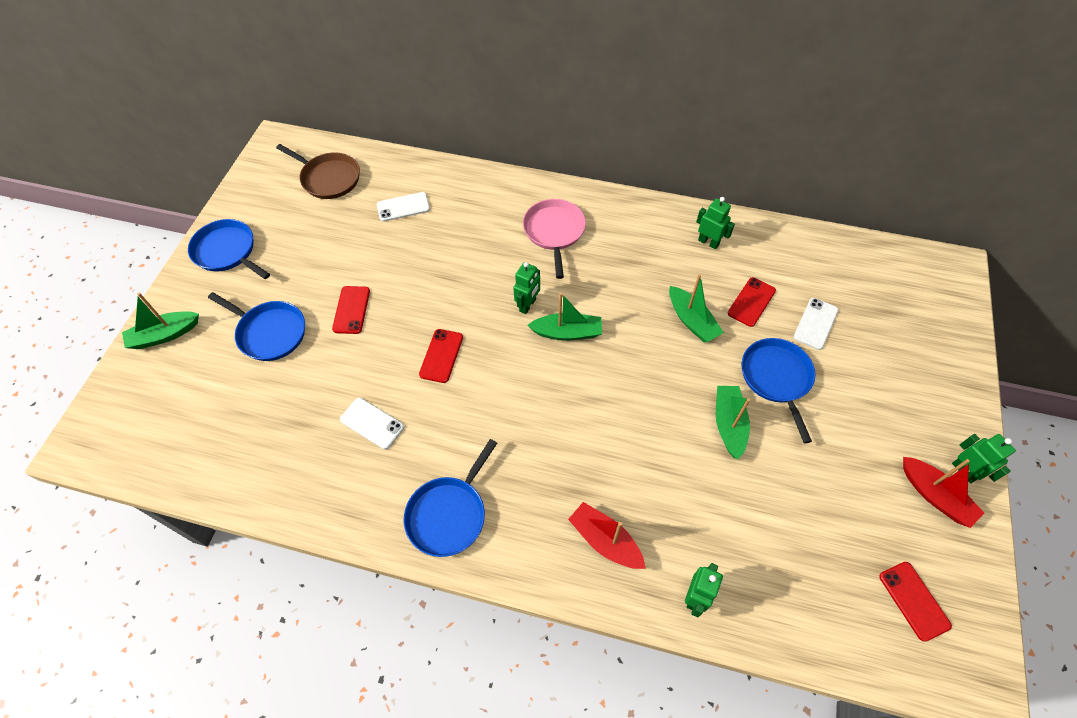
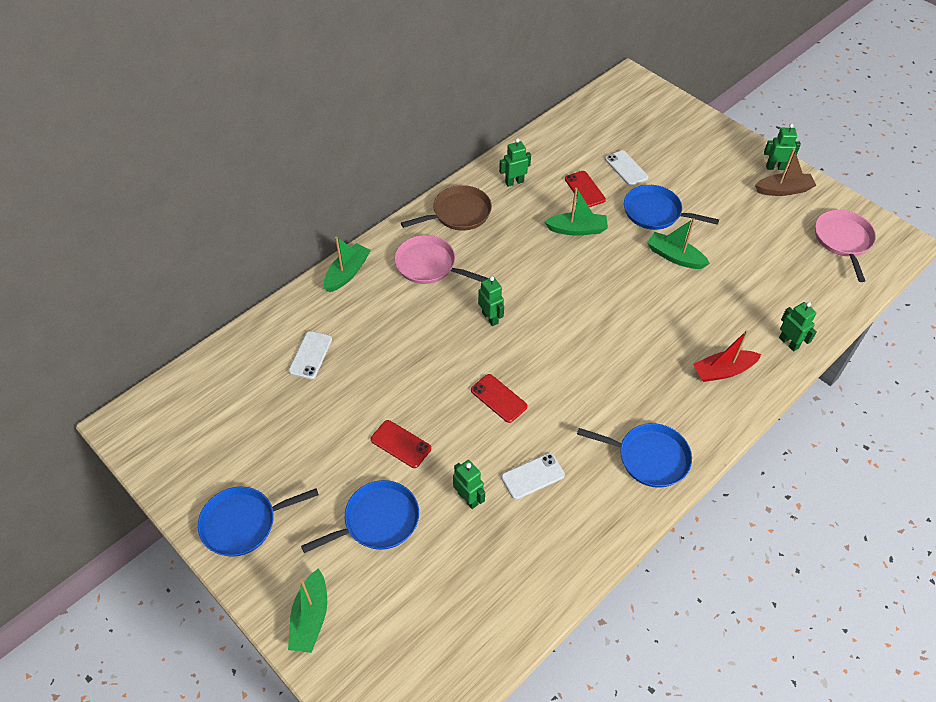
camera: 60 degrees left, 5 degrees down
brown pan [276,144,360,199] -> brown pan moved to [401,185,492,231]
blue pan [404,439,497,557] -> blue pan turned 45 degrees counterclockwise [577,423,692,488]
green boat [528,293,602,341] -> green boat moved to [324,237,371,292]
red phone [879,562,952,642] -> pink pan [815,210,876,282]
red boat [903,457,984,528] -> brown boat [755,148,816,196]
none -> green robot [453,460,485,509]

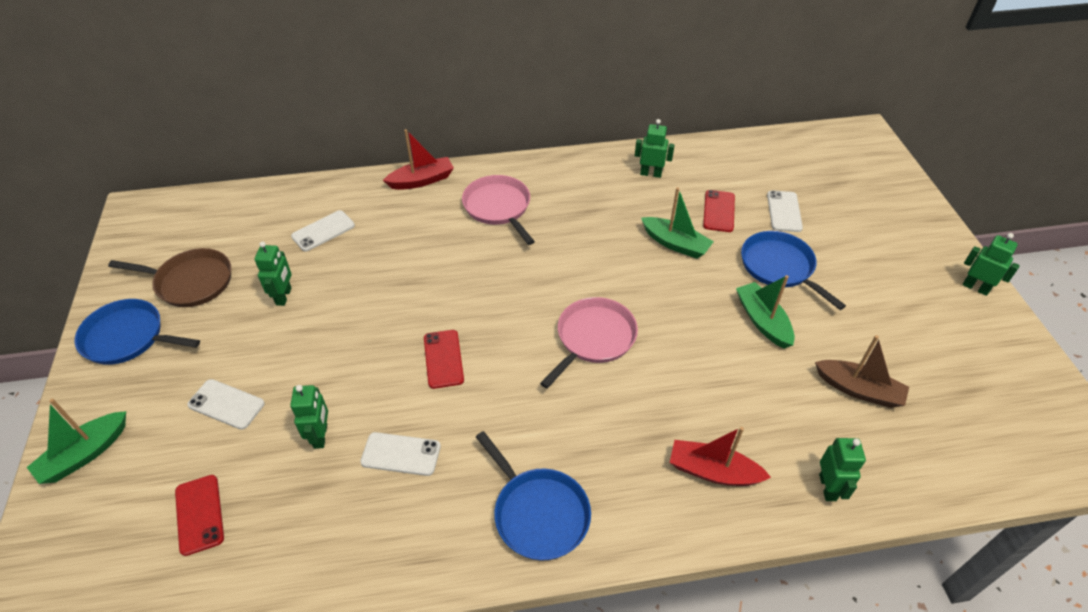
camera: 35 degrees right, 5 degrees down
blue pan [301,480,419,553] -> white phone [187,379,265,430]
green boat [324,237,371,292] -> red boat [383,129,454,190]
red phone [371,420,431,468] -> red phone moved to [175,475,224,556]
brown pan [401,185,492,231] -> brown pan moved to [108,248,231,307]
green robot [478,276,504,326] -> green robot moved to [254,242,292,306]
brown boat [755,148,816,196] -> brown boat moved to [815,335,909,408]
pink pan [815,210,876,282] -> pink pan moved to [540,297,638,388]

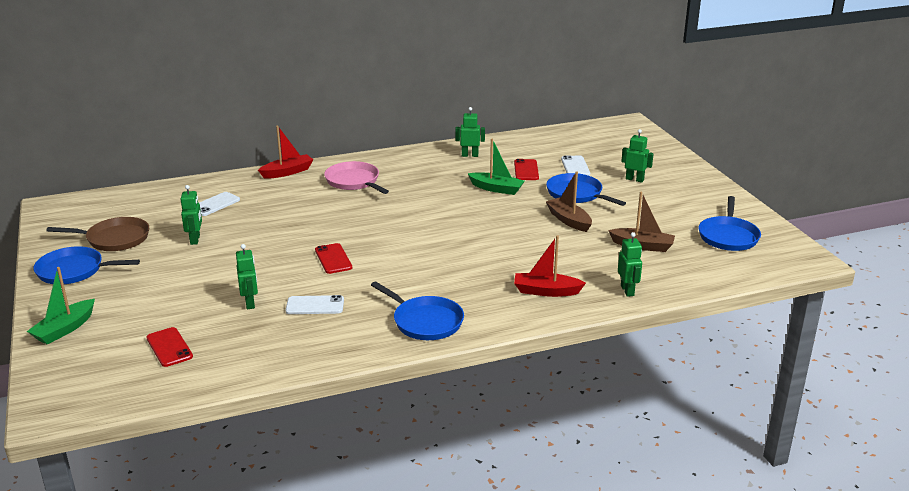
camera: 10 degrees left, 20 degrees down
white phone [187,379,265,430] -> none
pink pan [540,297,638,388] -> none
green boat [736,275,795,349] -> brown boat [546,171,592,232]
green robot [962,233,1020,296] -> green robot moved to [621,129,654,183]
none -> blue pan [698,196,761,251]

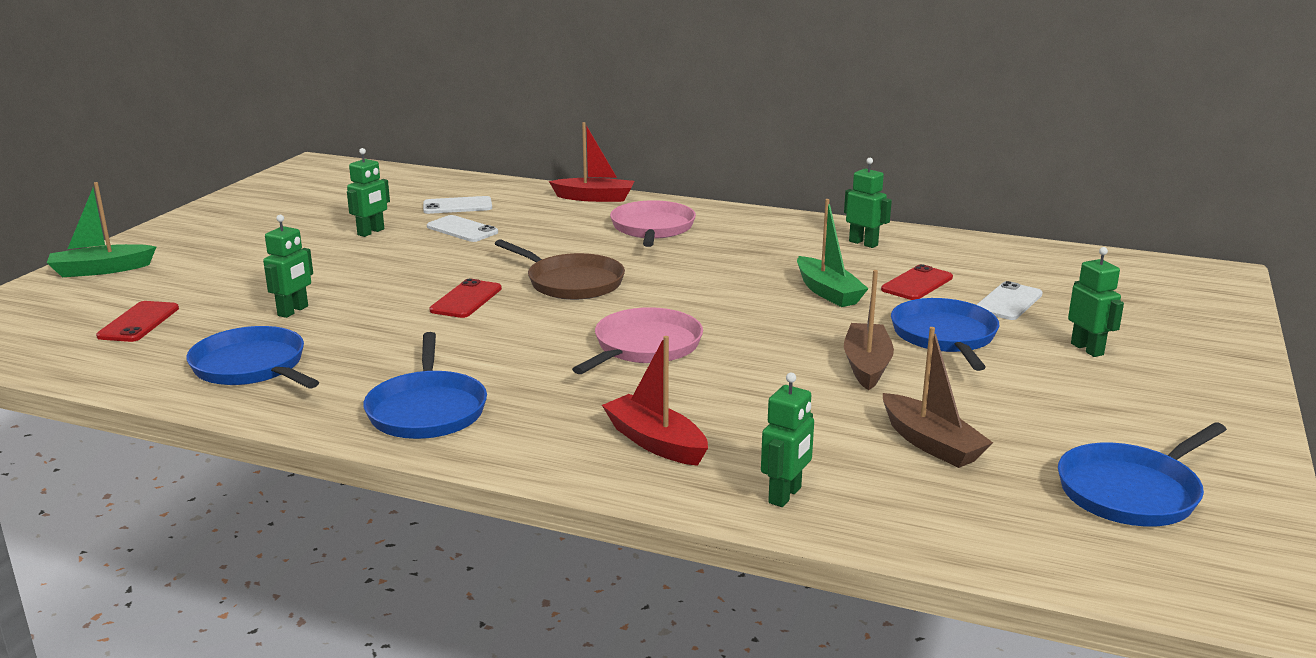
camera: 40 degrees right, 5 degrees down
blue pan [34,246,140,285] -> blue pan moved to [186,326,319,388]
brown pan [46,217,149,251] -> brown pan moved to [495,239,625,300]
white phone [286,295,344,314] -> white phone moved to [427,215,498,242]
none -> pink pan [572,307,703,374]

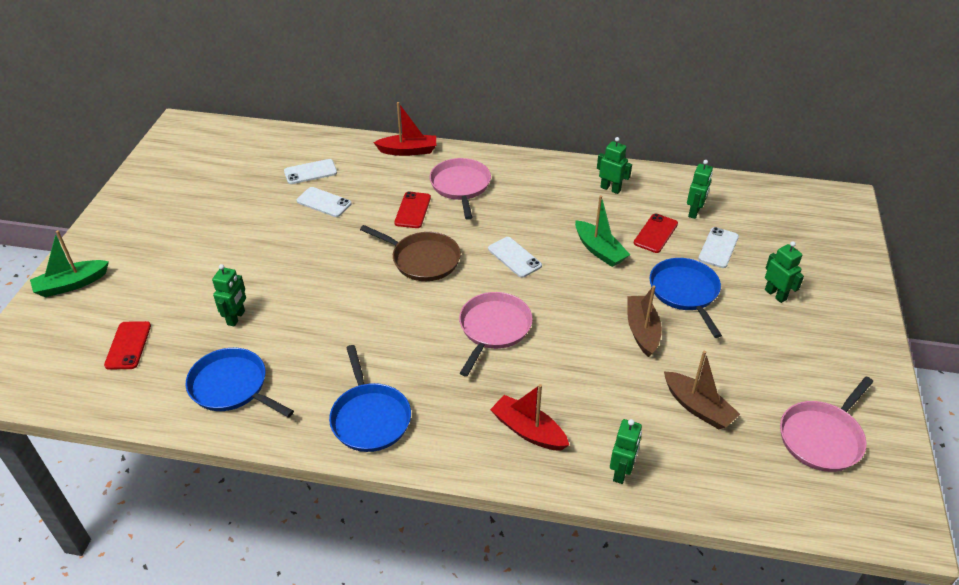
camera: 10 degrees left, 20 degrees up
green robot [347,148,390,237] -> green robot moved to [687,160,713,219]
red phone [429,278,502,318] -> red phone moved to [394,191,431,228]
blue pan [1058,422,1227,526] -> pink pan [780,377,873,472]
none -> white phone [488,237,542,278]

